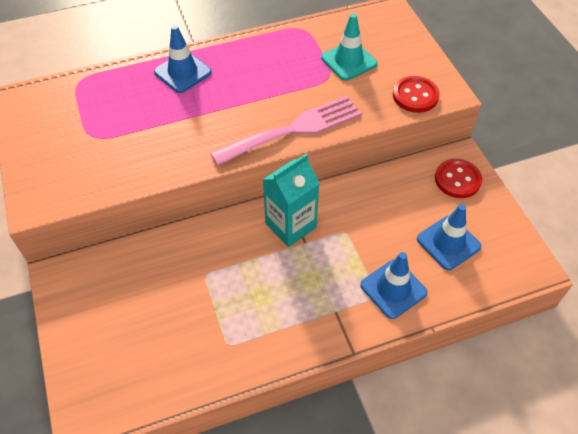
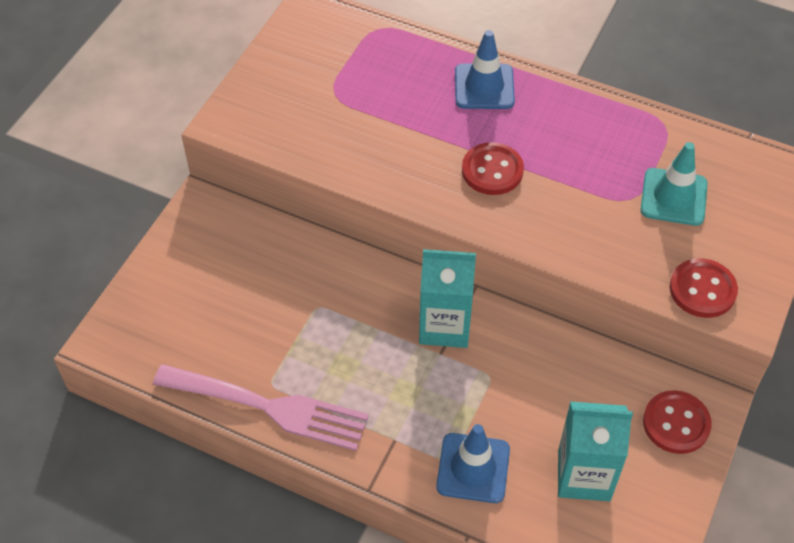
camera: 45 degrees right, 0 degrees up
pink fork [210,96,362,166] -> pink fork moved to [153,364,369,451]
blue traffic cone [417,204,481,270] -> turquoise carton [558,401,633,501]
none -> red button [462,142,524,195]

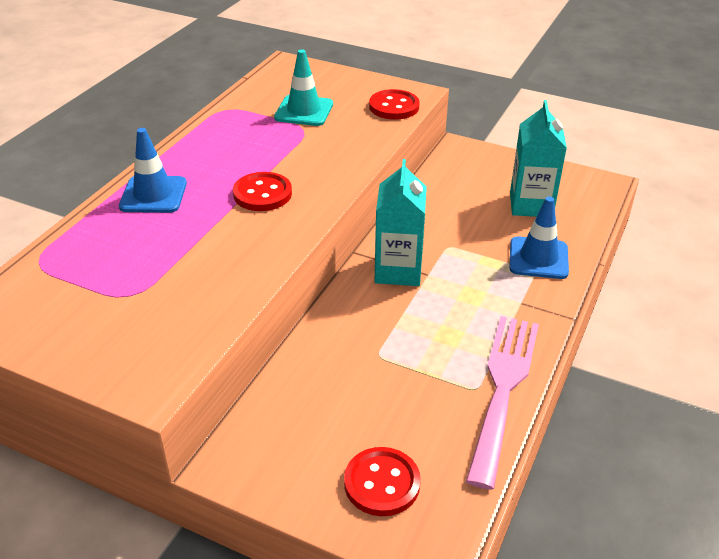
camera: 90 degrees left, 15 degrees down
red button [643,390,712,454] -> red button moved to [344,447,421,516]

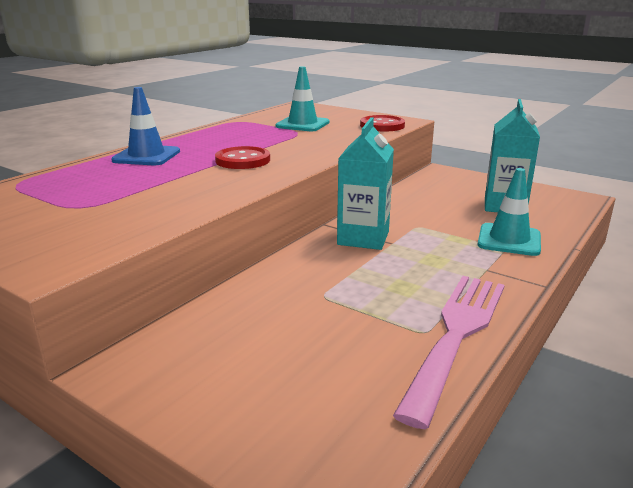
camera: 10 degrees right, 15 degrees down
red button [344,447,421,516] -> none
blue traffic cone [509,197,569,279] -> turquoise traffic cone [478,168,541,256]

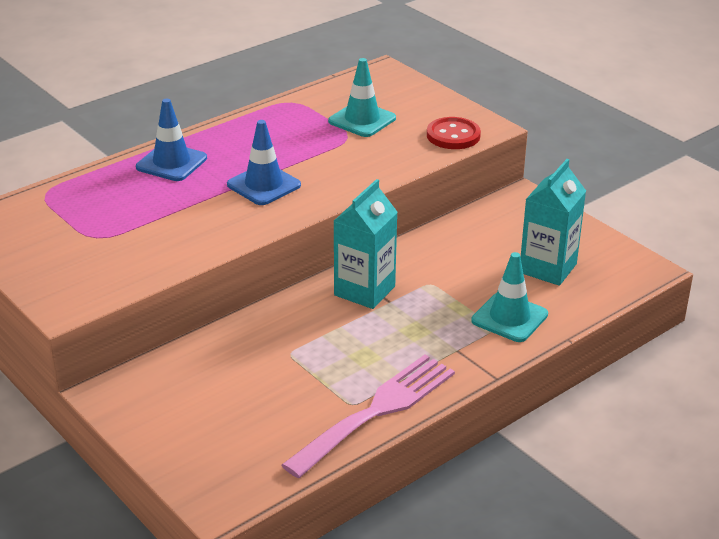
camera: 15 degrees right, 10 degrees up
red button [215,146,270,169] -> blue traffic cone [227,120,301,205]

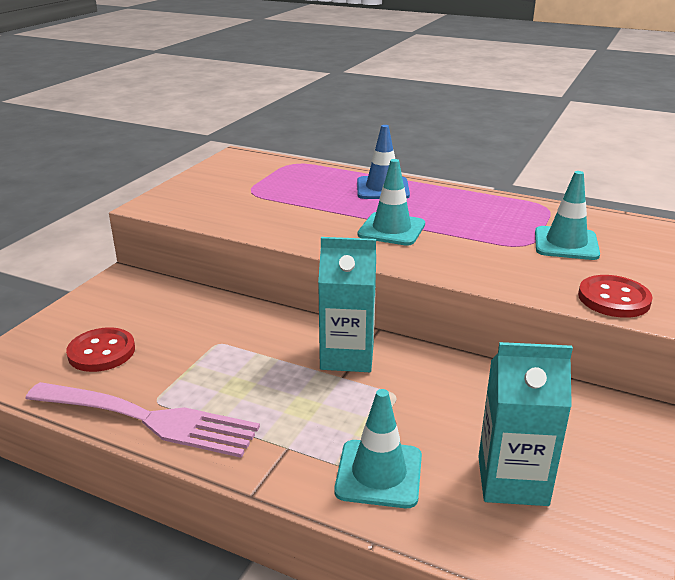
camera: 65 degrees right, 5 degrees down
blue traffic cone [227,120,301,205] -> turquoise traffic cone [358,159,425,246]
none -> red button [66,327,135,372]

